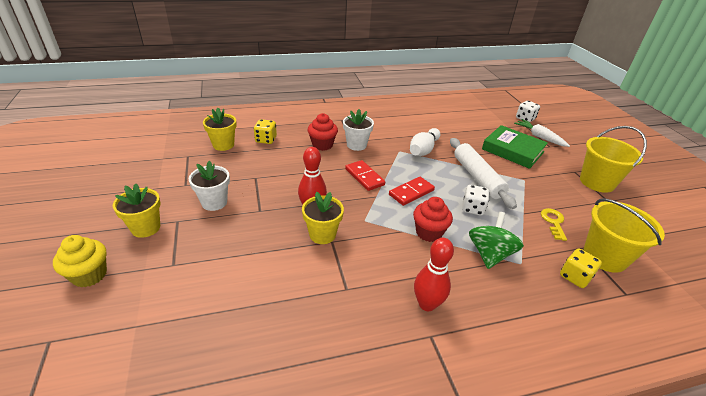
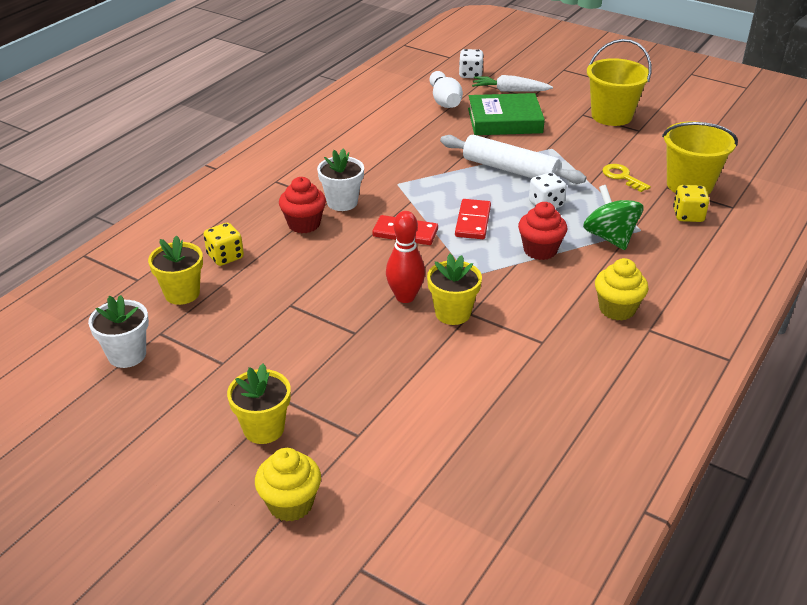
camera: 40 degrees left, 0 degrees up
white flower pot [189,161,230,211] -> white flower pot moved to [88,295,149,368]
white bowling pin [410,128,440,156] -> white bowling pin moved to [430,71,463,108]
red bowling pin [414,238,454,311] -> yellow cupcake [595,258,648,321]

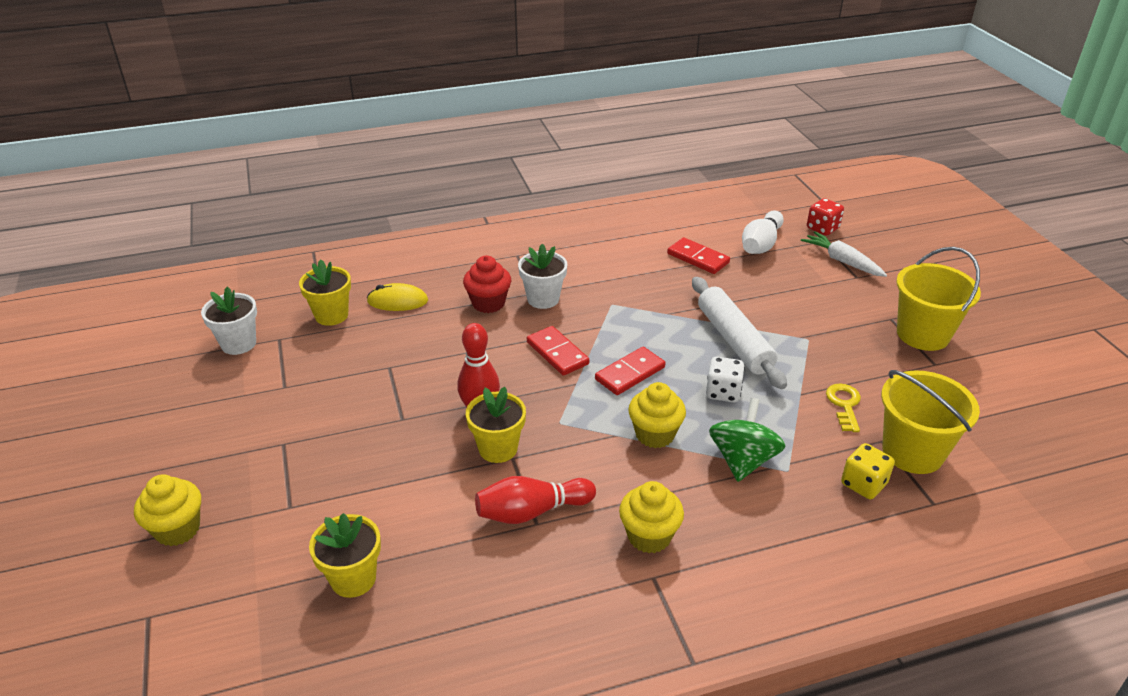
camera: 40 degrees right, 0 degrees up
yellow dice [203,223,244,266] -> yellow mouse [367,283,428,311]
yellow flower pot [227,364,291,444] -> yellow flower pot moved to [309,513,381,598]
white dice [459,49,484,78] -> red dice [807,198,844,236]
green book [468,93,545,135] -> none
red cupcake [518,202,567,260] -> yellow cupcake [628,382,686,448]
none -> red bowling pin [475,476,596,524]
none -> red domino [667,237,730,274]

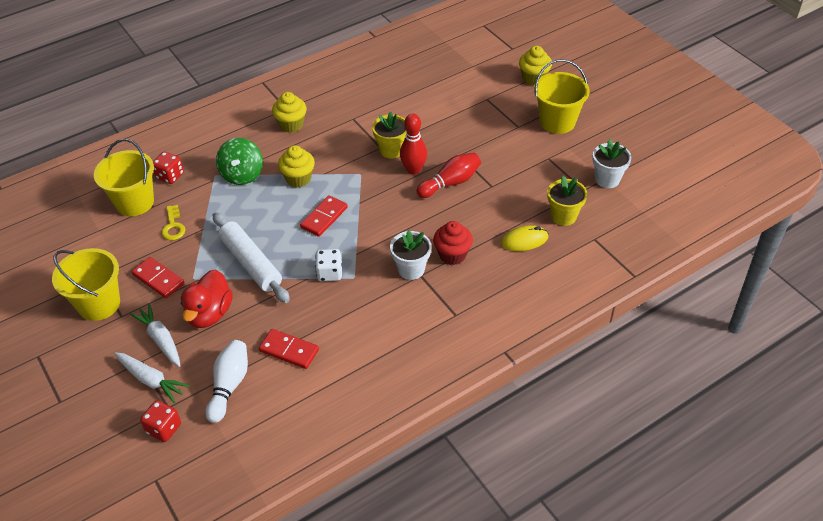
camera: 165 degrees right, 10 degrees up
yellow flower pot [309,513,381,598] -> none
red bowling pin [475,476,596,524] -> red bowling pin moved to [416,153,481,198]
red domino [527,326,589,376] -> red domino moved to [132,257,184,298]
white dice [706,357,745,402] -> white dice moved to [315,249,342,282]
yellow dice [841,443,895,499] -> red dice [153,152,184,184]
none -> white carrot [130,303,181,367]
none -> red duck [181,269,233,328]
none -> yellow bucket [534,59,590,134]

